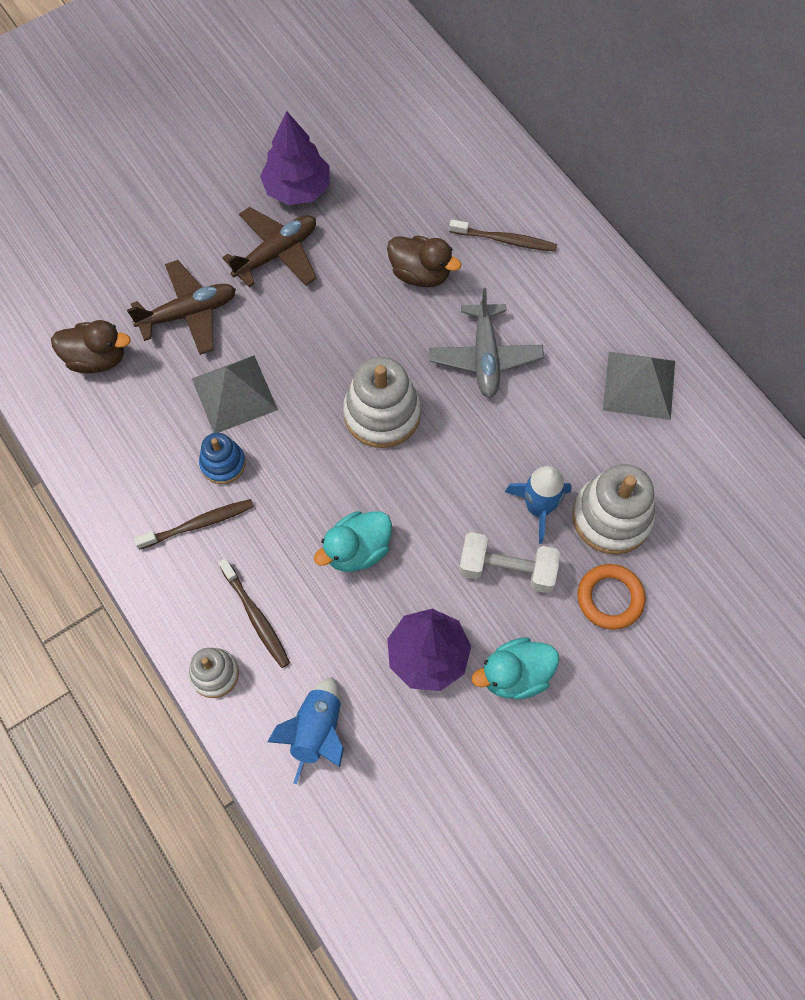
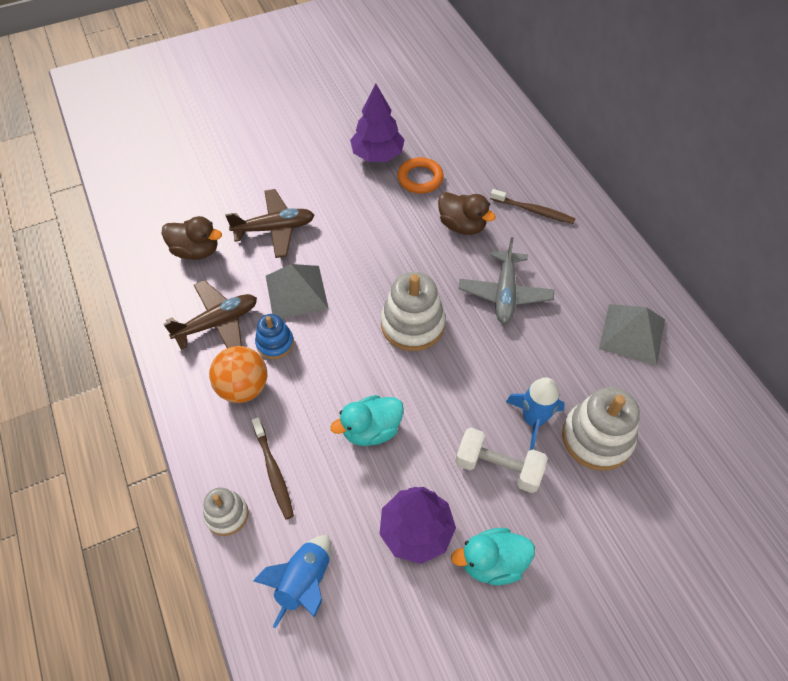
camera: 10 degrees right, 10 degrees down
brown toothbrush [134,499,254,550] -> orange ball [209,346,267,403]
brown plane [222,207,317,287] -> brown plane moved to [163,280,257,350]
orange ring [577,564,645,630] -> orange ring moved to [397,157,444,194]

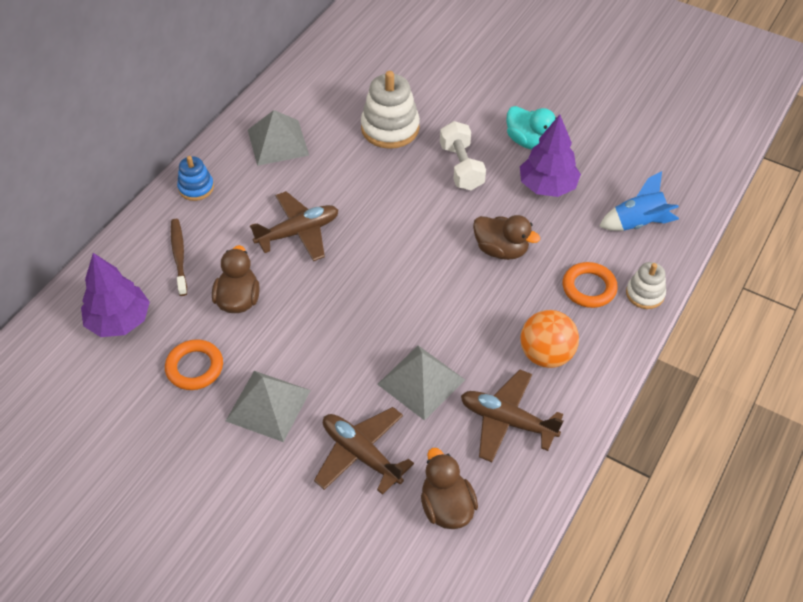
camera: 125 degrees left, 5 degrees down
brown toothbrush [252,417,294,519] -> orange ring [563,262,618,308]
blue stacking toy [255,314,294,359] -> blue stacking toy moved to [177,156,214,201]
turquoise duck [330,395,404,446] -> brown duck [473,215,540,260]
purple tree [350,84,405,162] -> purple tree moved to [81,253,150,337]
white stacking toy [381,272,446,351] -> none
grey plane [459,237,554,324] -> brown plane [250,191,338,261]
blue rocket [506,377,565,450] -> none
none -> grey pyramid [226,371,311,442]

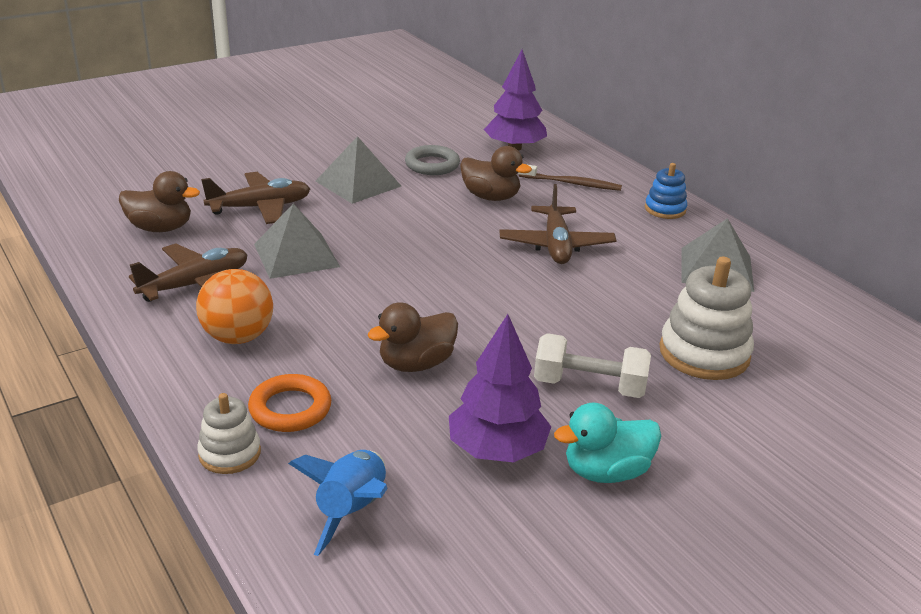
camera: 115 degrees right, 20 degrees down
orange ring [165,339,223,390] -> grey ring [405,145,460,175]

